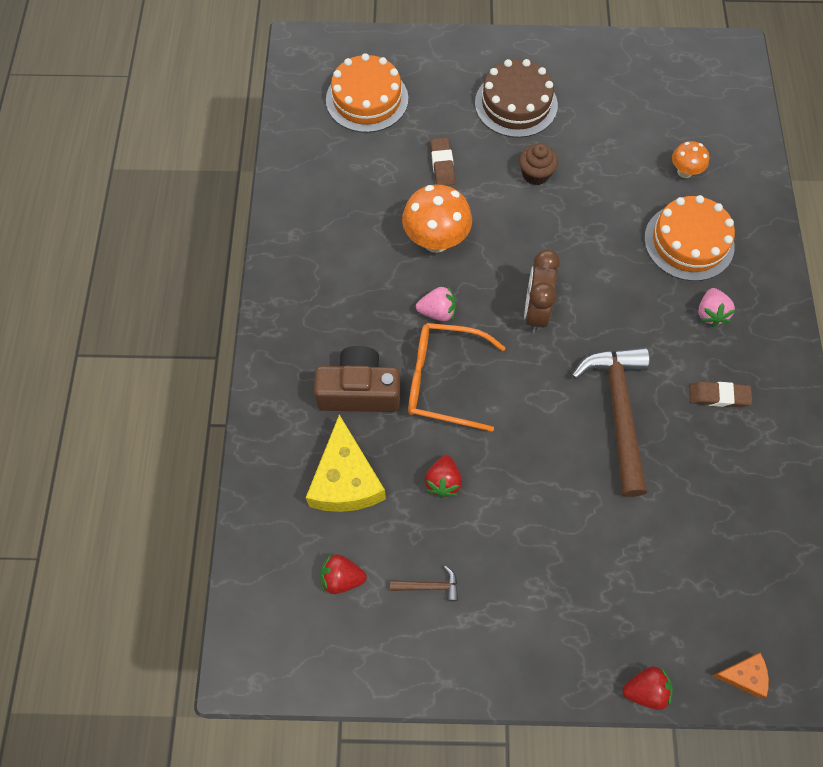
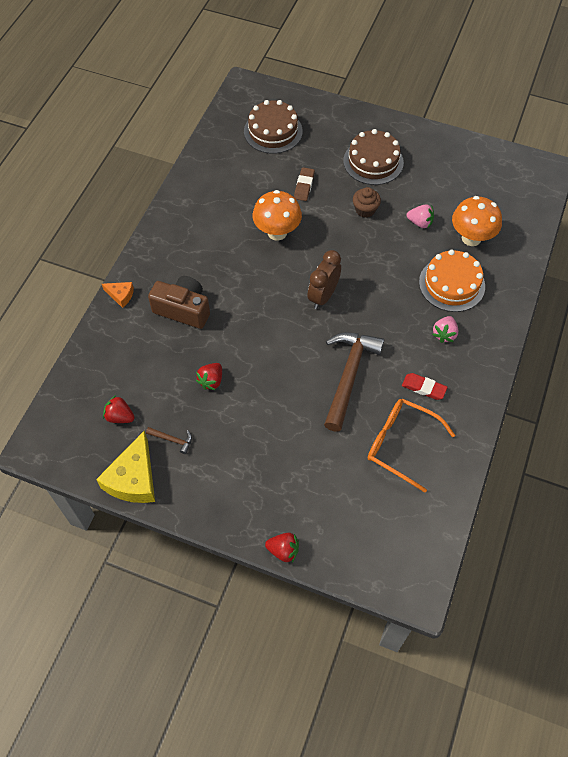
camera: 20 degrees right, 5 degrees down
yellow cheese [306,414,386,512] -> yellow cheese moved to [96,431,155,503]
orange cake [326,53,408,133] -> brown cake [244,100,303,154]
orange glasses [408,323,506,432] -> orange glasses moved to [368,398,455,493]
pink strawberry [416,286,456,321] -> pink strawberry moved to [406,205,434,229]
orange mushroom [672,141,709,178] -> orange mushroom [452,196,502,246], size x1.81
brown eraser [689,381,752,407] -> red eraser [402,373,448,400]
orange cheese [713,653,769,698] -> orange cheese moved to [102,282,134,308]

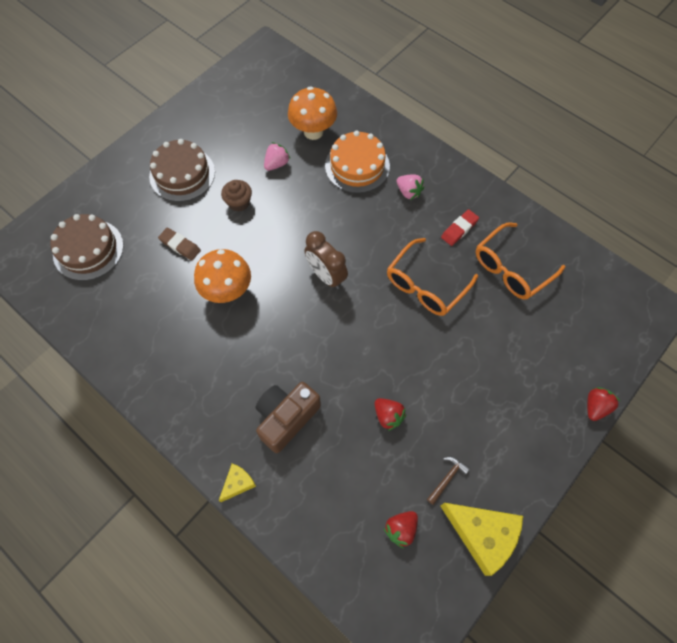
camera: 70 degrees left, 5 degrees up
orange cheese [102,282,134,308] -> yellow cheese [219,464,256,502]
brown hammer [324,332,384,432] -> orange glasses [387,238,478,316]

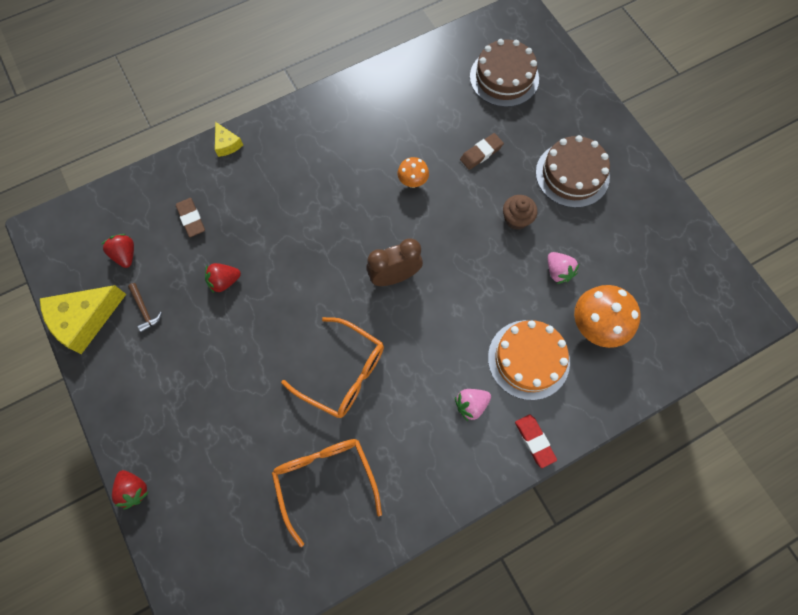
camera: 110 degrees right, 5 degrees up
orange mushroom [194,249,251,303] -> orange mushroom [398,157,429,188], size x0.55
brown camera [256,382,321,453] -> none
orange glasses [387,238,478,316] -> orange glasses turned 150 degrees clockwise [281,317,384,418]
red eraser [441,209,479,246] -> red eraser moved to [515,414,557,468]
none -> brown eraser [176,198,205,237]

